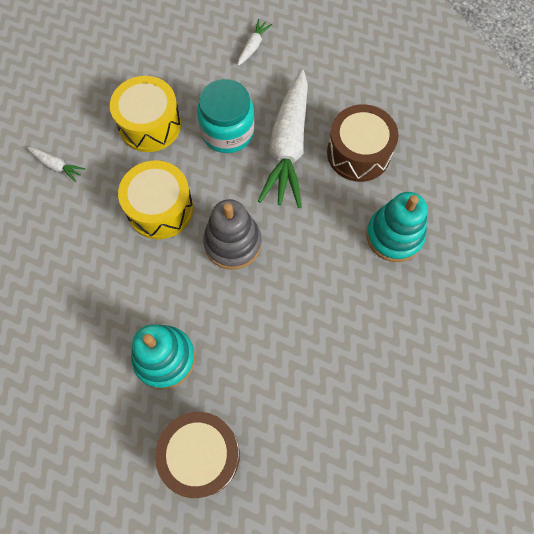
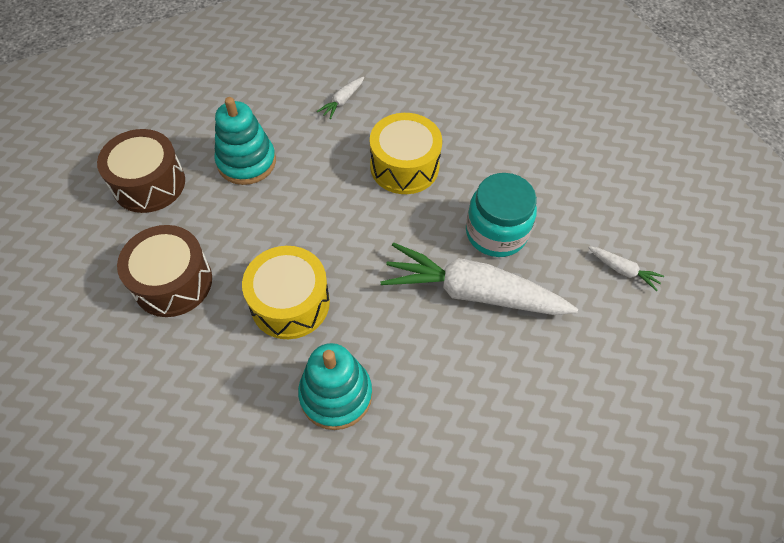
camera: 95 degrees right, 10 degrees down
white carrot [27,147,85,182] -> white carrot moved to [317,77,364,119]
yellow drum [110,76,181,152] -> yellow drum moved to [242,246,330,339]
grey stacking toy [203,199,261,270] -> none
brown drum [327,105,399,182] -> brown drum moved to [117,225,212,317]

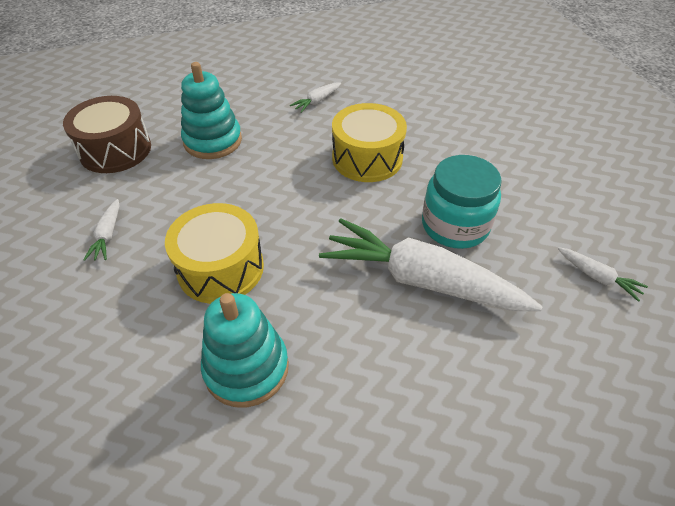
camera: 10 degrees right, 10 degrees down
brown drum [117,225,212,317] -> white carrot [83,199,119,261]

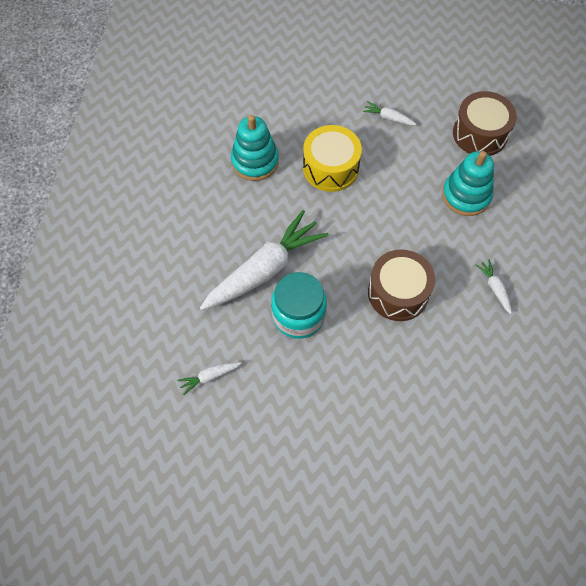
camera: 115 degrees right, 15 degrees up
yellow drum [332,103,407,182] -> brown drum [368,249,435,321]

